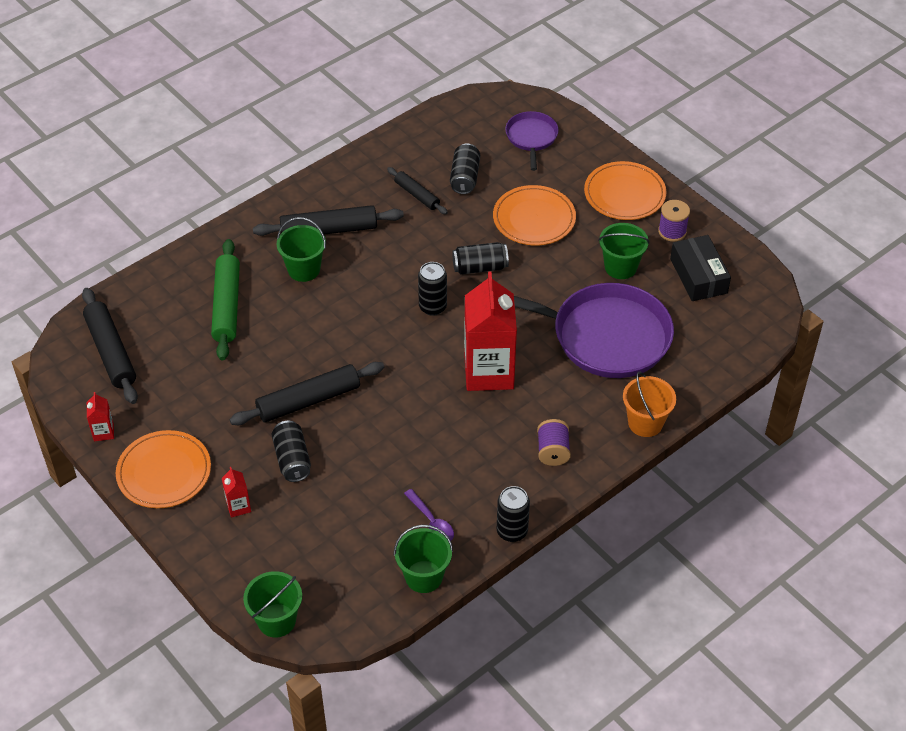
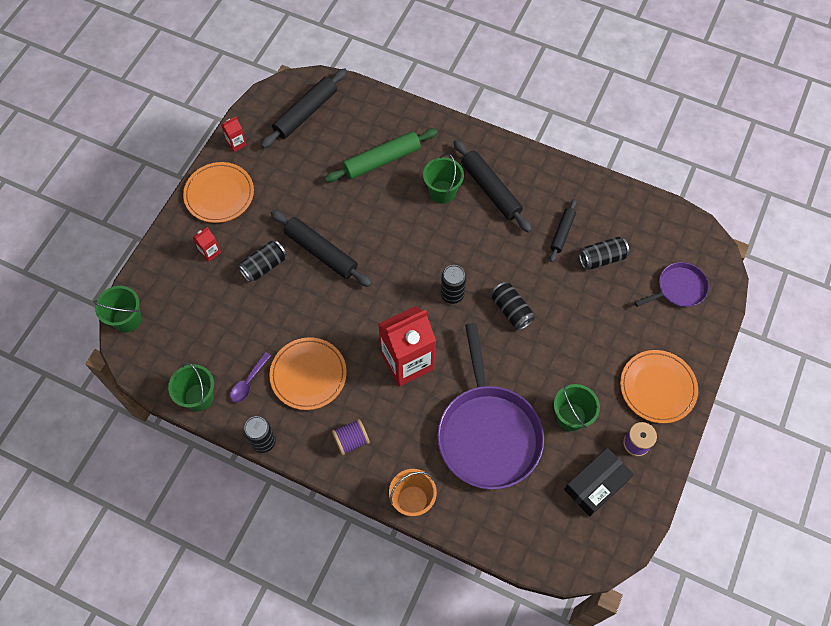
camera: 65 degrees right, 15 degrees up
orange plate [493,185,576,245] -> orange plate moved to [269,337,347,410]

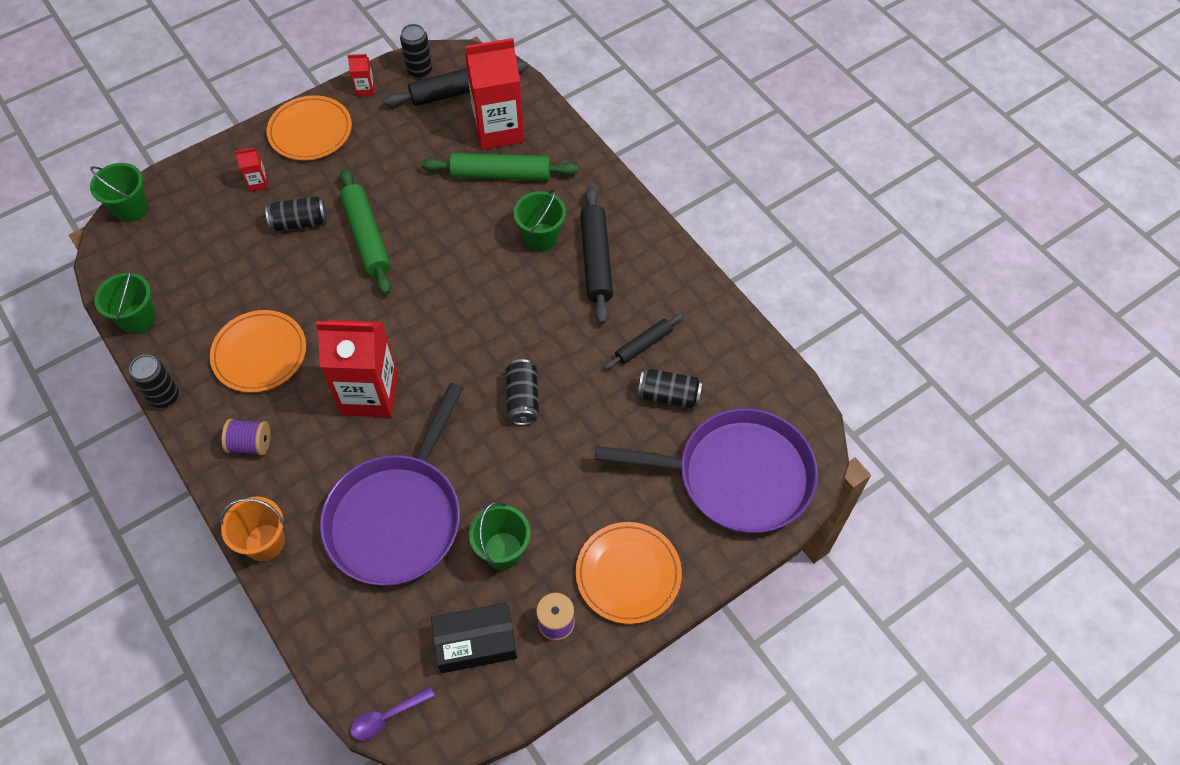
camera: 30 degrees right, 5 degrees down
purple spoon [230,352,271,402] -> purple spoon moved to [350,687,435,741]
black rolling pin [271,210,372,287] -> green rolling pin [340,169,391,295]
black can [441,265,466,304] -> black can moved to [400,24,433,78]
purple pan [635,262,709,307] -> purple pan [595,408,818,533], size x1.99
none -> red carton [465,38,524,150]

